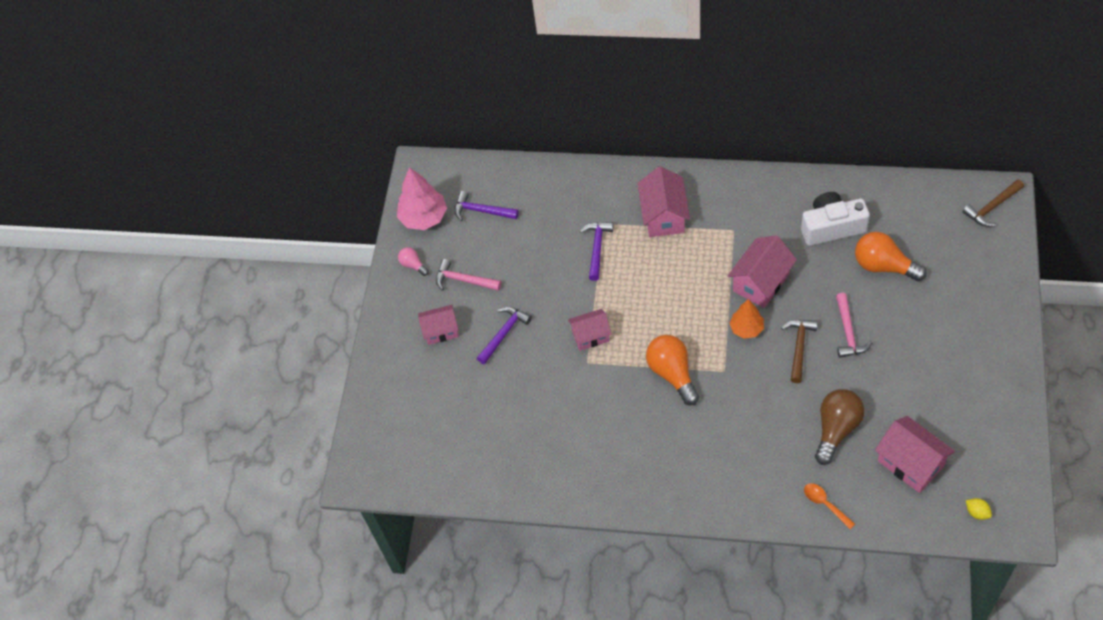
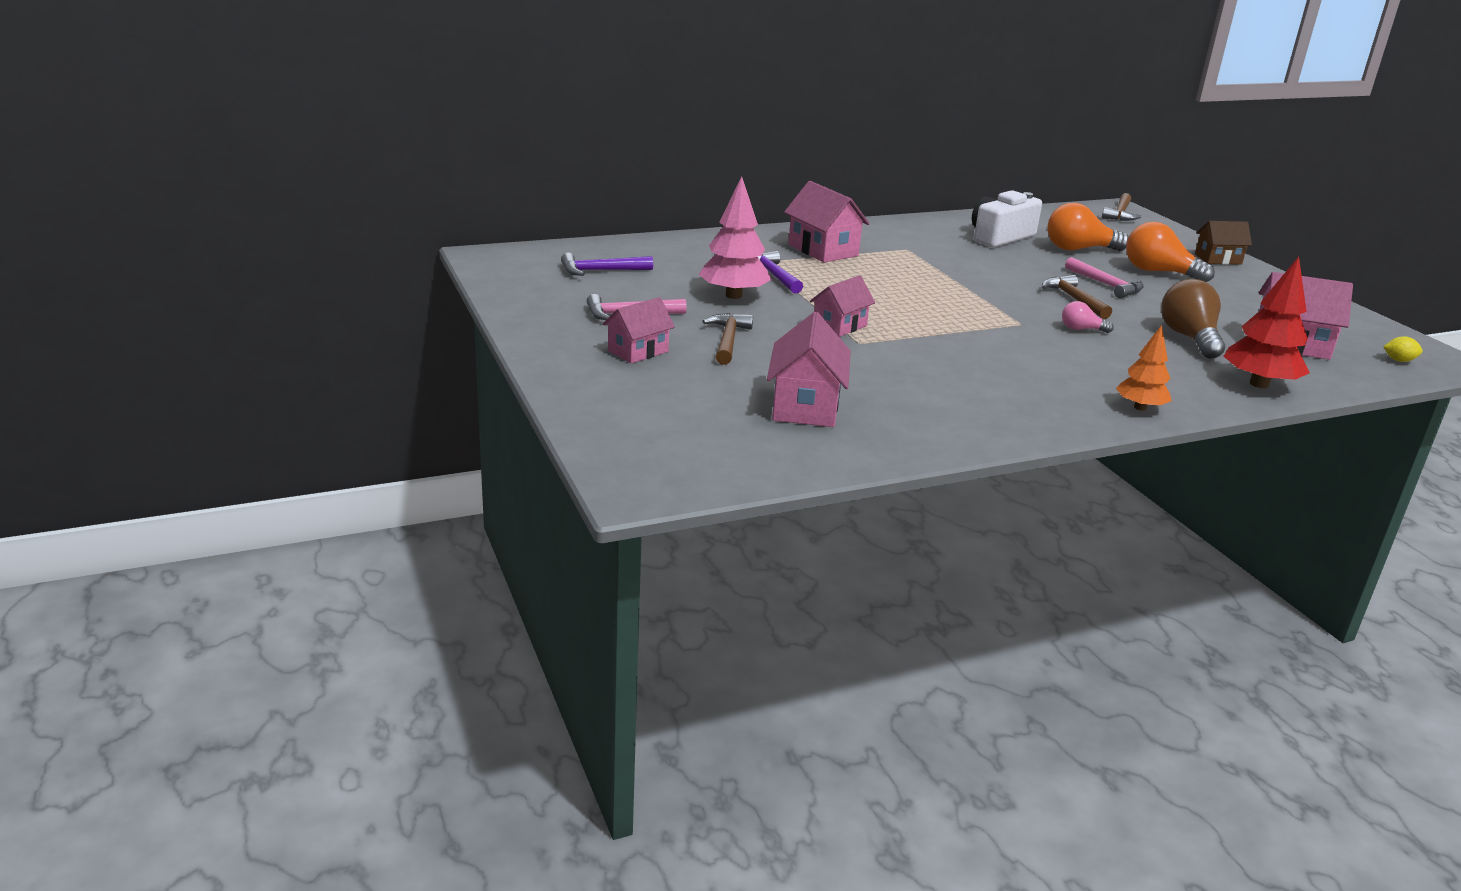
camera: 40 degrees left, 30 degrees down
pink tree [397,167,447,230] -> pink tree moved to [698,177,772,299]
pink light bulb [398,247,429,276] -> pink light bulb moved to [1062,301,1114,333]
purple hammer [477,307,532,364] -> brown hammer [702,313,753,365]
orange light bulb [646,335,699,405] -> orange light bulb moved to [1126,222,1215,282]
pink house [728,235,797,308] -> pink house moved to [767,312,851,427]
orange tree [729,299,764,339] -> orange tree moved to [1116,325,1172,411]
orange spoon [804,483,855,529] -> red tree [1223,257,1310,388]
none -> brown house [1195,221,1252,265]

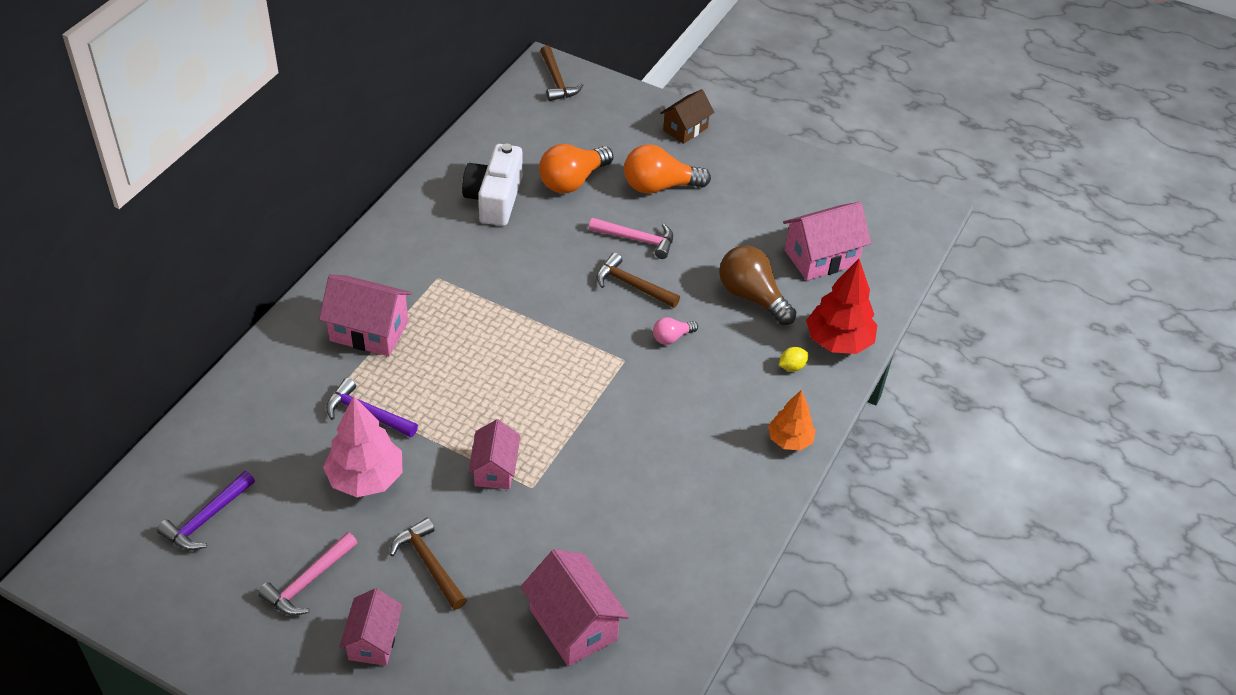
camera: 40 degrees left, 20 degrees up
yellow lemon [1383,336,1423,362] -> yellow lemon moved to [779,347,809,372]

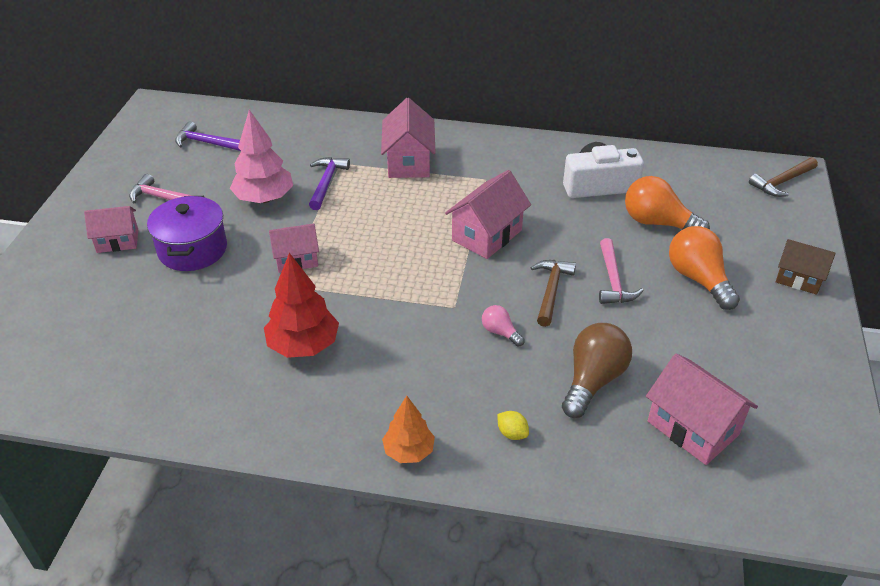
camera: 75 degrees right, 5 degrees down
brown hammer [390,518,467,610] -> purple pot [147,196,227,271]
pink house [521,549,629,666] -> pink house moved to [445,170,531,259]
red tree [806,259,877,354] -> red tree moved to [264,253,339,358]

